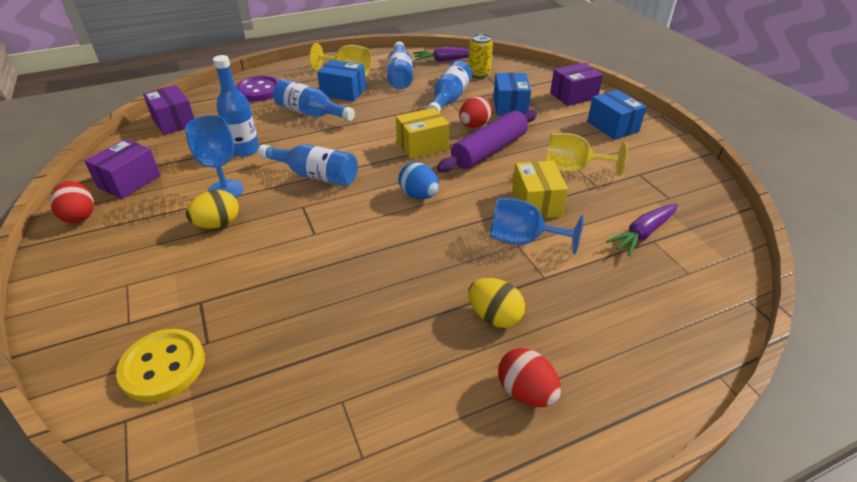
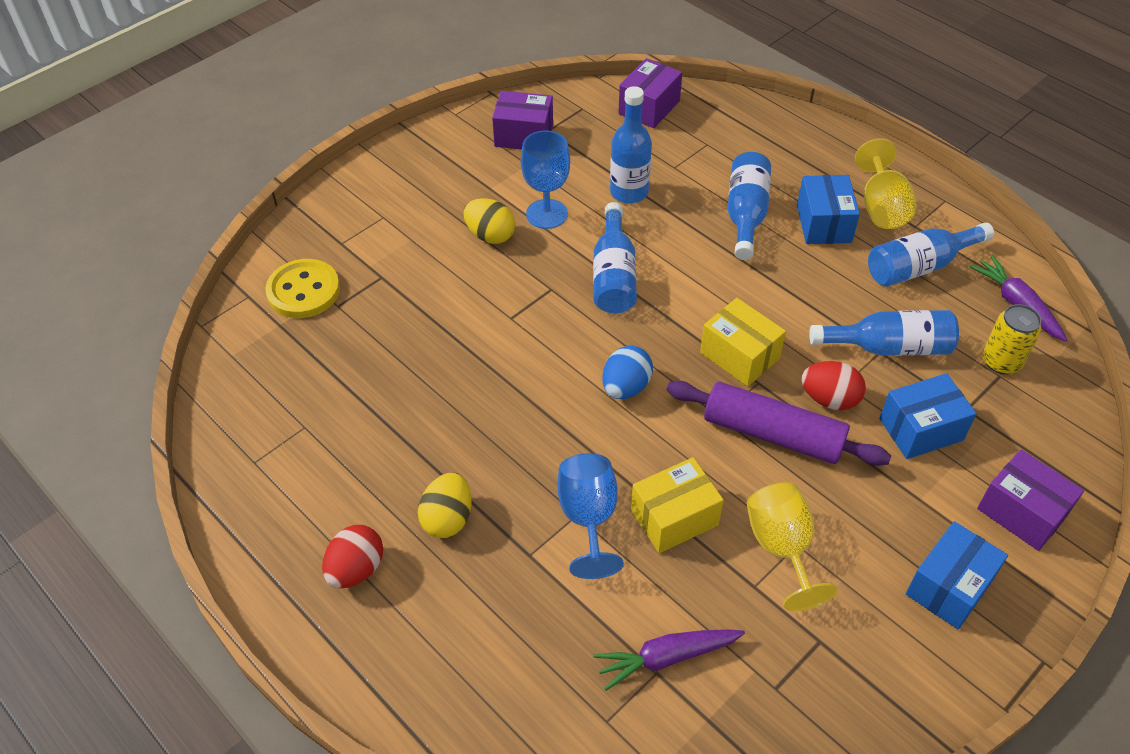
camera: 70 degrees right, 10 degrees up
red egg [50,181,94,223] -> none
purple button [236,76,280,102] -> none
purple carrot [606,204,678,256] -> purple carrot turned 45 degrees counterclockwise [593,629,745,691]

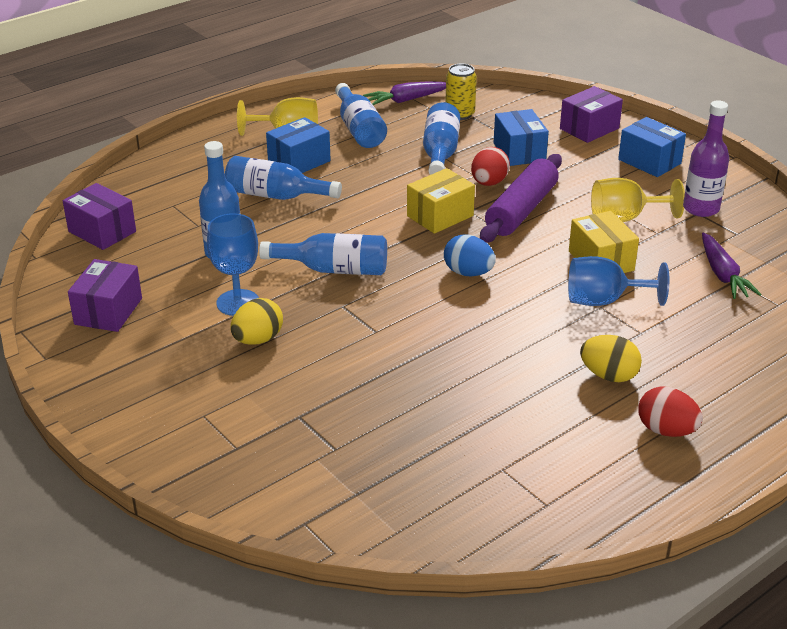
camera: 85 degrees left, 15 degrees down
yellow button [265,259,340,318] -> none
blue box [797,175,860,244] -> blue box turned 45 degrees counterclockwise [266,117,331,173]
none -> purple bottle [684,100,729,217]

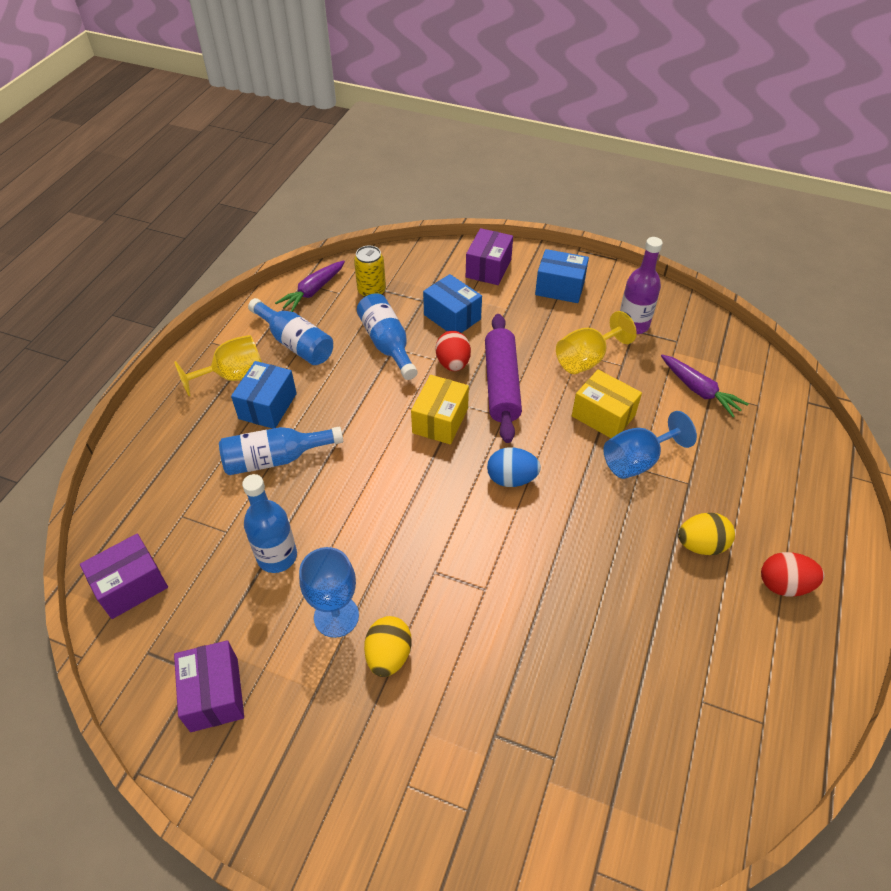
camera: 30 degrees left, 15 degrees up
purple box [63,183,136,250] -> purple box turned 45 degrees counterclockwise [80,534,168,619]
blue bottle [259,233,387,275] -> none

